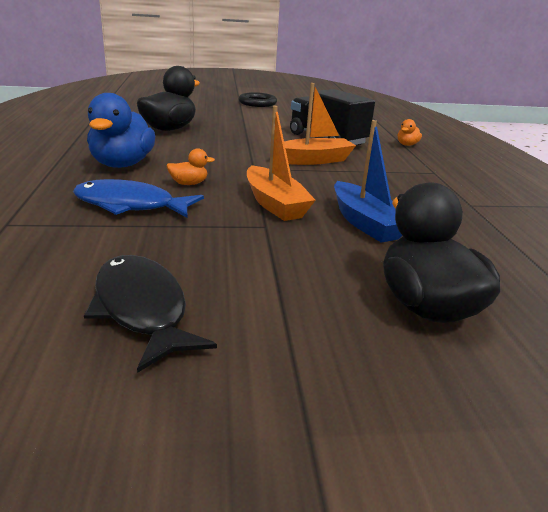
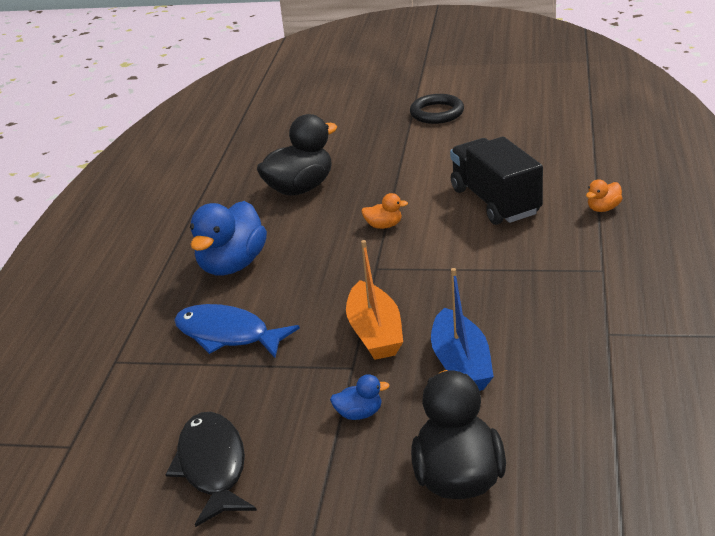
camera: 20 degrees right, 5 degrees up
orange duck [167,148,215,185] -> orange duck moved to [361,193,408,229]
orange boat [284,83,356,165] -> none
none -> blue duck [330,374,389,420]

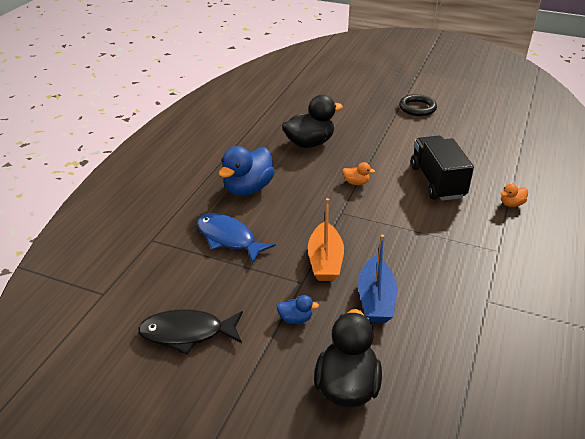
camera: 10 degrees right, 5 degrees up
black fish [165,412,257,527] -> black fish turned 90 degrees counterclockwise [138,309,243,354]

